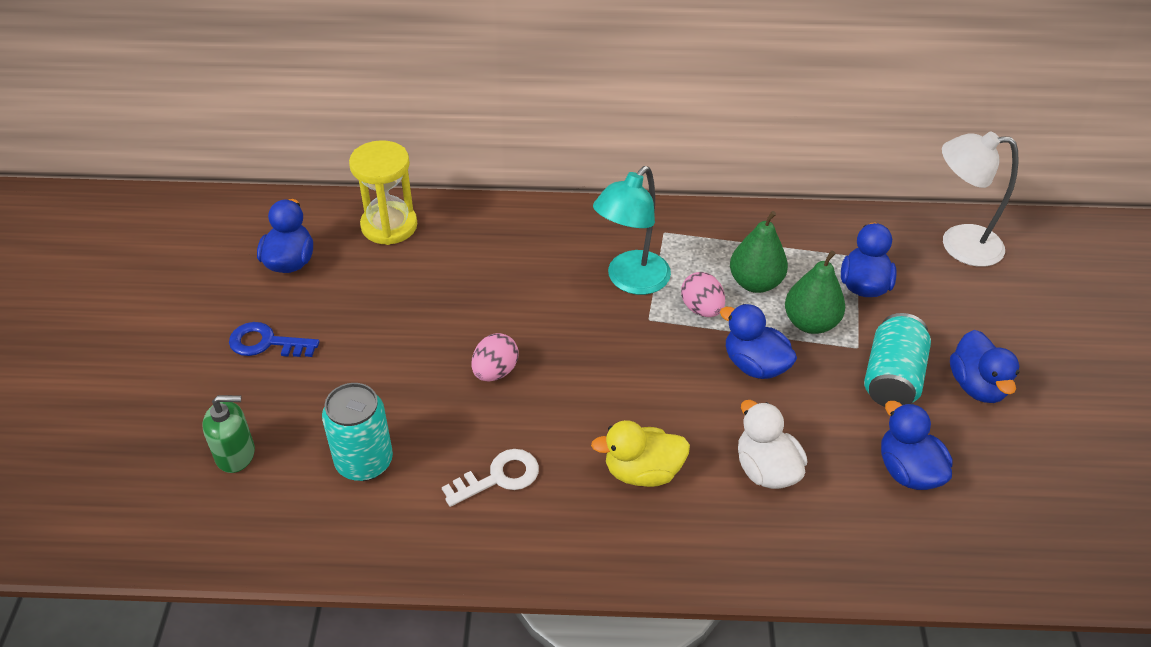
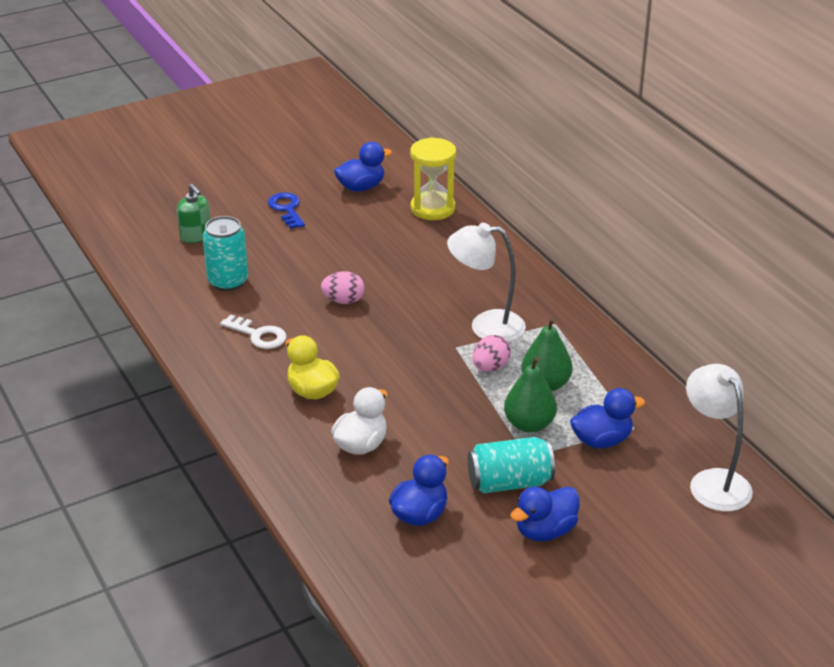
camera: 60 degrees right, 10 degrees down
turquoise lamp [593,166,671,295] -> white lamp [447,223,526,342]
blue duck [720,304,797,379] -> none

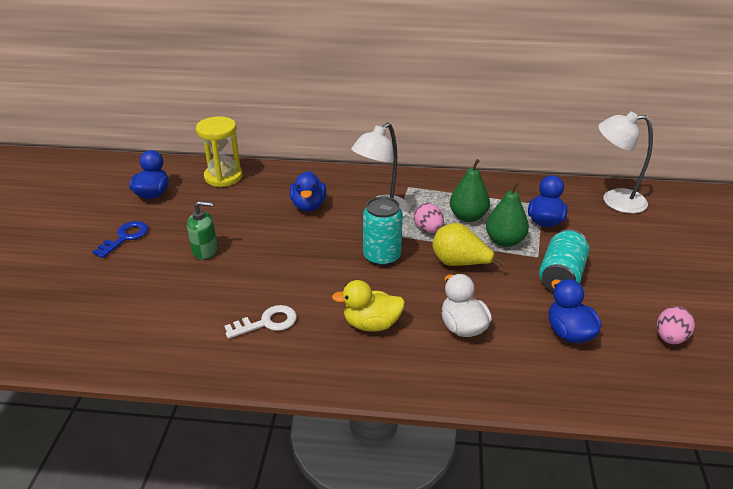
camera: 55 degrees left, 0 degrees up
green soap dispenser [177,184,211,243] -> green soap dispenser moved to [187,201,218,260]
turquoise can [203,216,248,291] -> turquoise can moved to [363,196,403,266]
blue key [268,192,305,229] -> blue key turned 105 degrees clockwise [93,221,148,258]
pink egg [321,271,365,304] -> pink egg moved to [657,307,695,344]
blue duck [510,487,580,541] -> blue duck moved to [290,171,326,211]
none -> yellow pear [432,223,505,266]

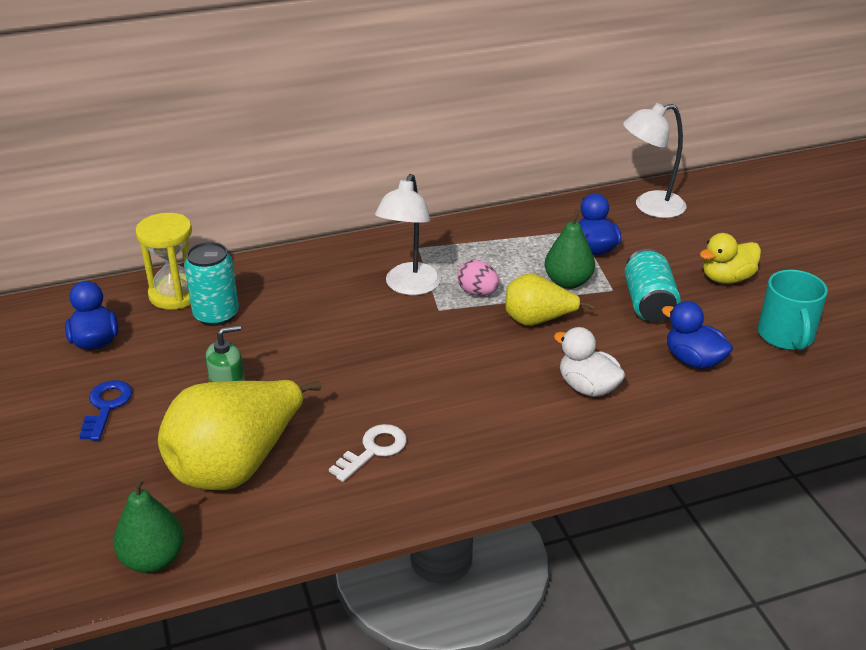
camera: 25 degrees left, 0 degrees up
blue duck [290,171,326,211] -> none
yellow duck [332,280,405,332] -> yellow duck moved to [700,233,761,284]
turquoise can [363,196,403,266] -> turquoise can moved to [184,242,239,326]
green pear [450,159,490,222] -> green pear moved to [113,477,184,573]
pink egg [657,307,695,344] -> turquoise mug [758,270,828,350]
none -> yellow pear [158,380,322,490]

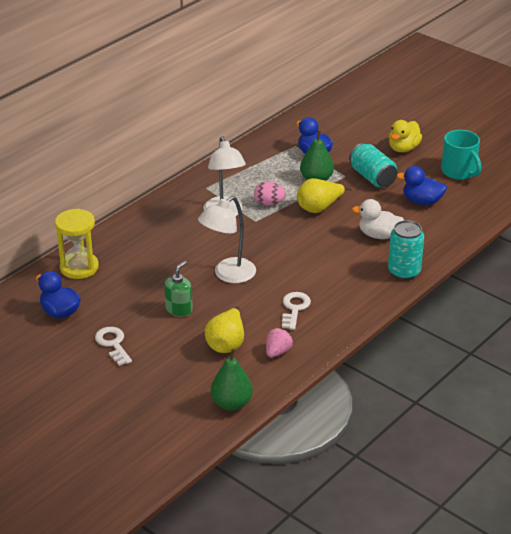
camera: 30 degrees left, 0 degrees up
blue key [79,380,132,441] -> white key [95,327,132,366]
yellow pear [158,380,322,490] -> yellow pear [205,307,244,353], size x0.58
turquoise can [184,242,239,326] -> turquoise can moved to [388,220,424,280]
white lamp [623,103,687,218] -> white lamp moved to [198,196,256,283]
none -> pink strawberry [266,328,293,358]

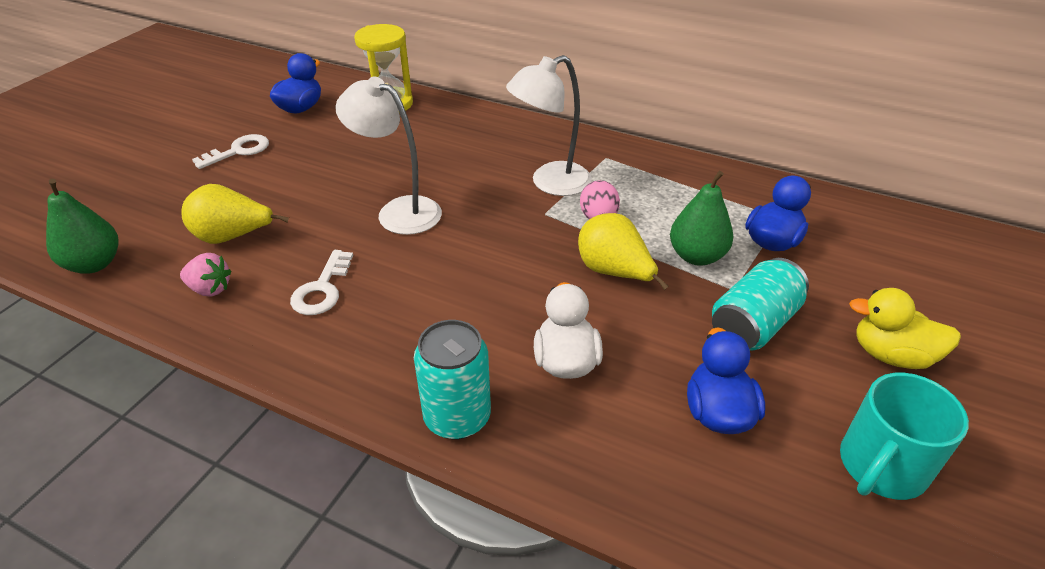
camera: 75 degrees right, 5 degrees up
green soap dispenser [164,261,193,317] -> none
white key [282,292,311,330] -> white key turned 105 degrees clockwise [290,250,353,315]

